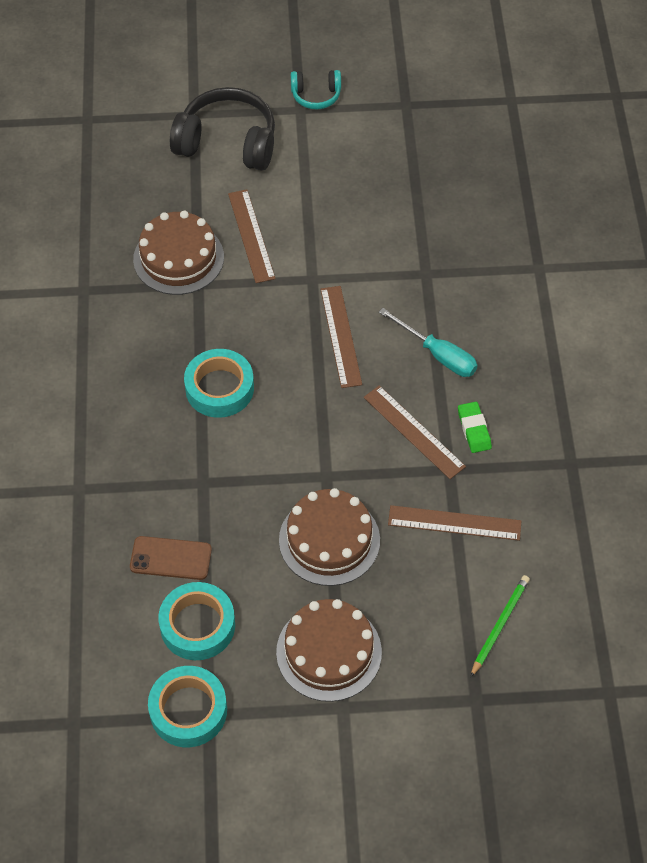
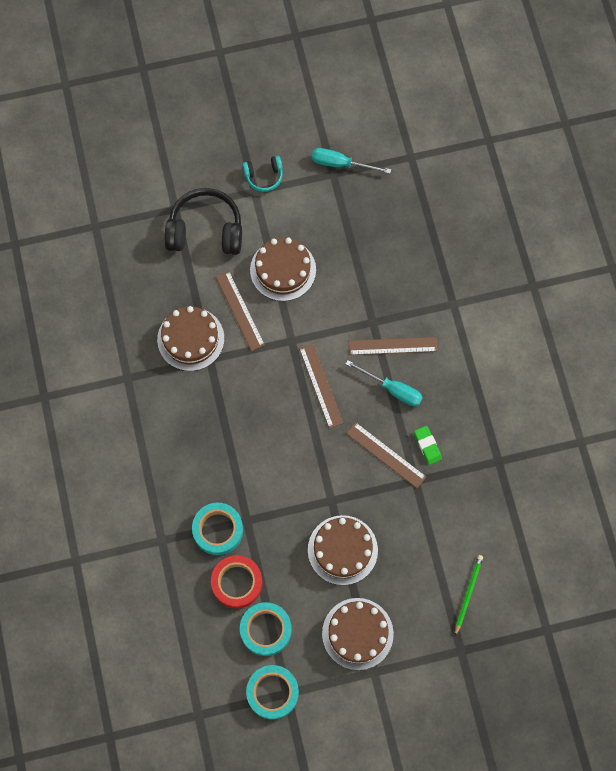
camera: 10 degrees left, 15 degrees up
brown phone [130,536,212,580] -> red tape [211,555,262,608]
turquoise tape [184,349,254,418] -> turquoise tape moved to [192,503,243,555]
brown ruler [388,505,521,541] -> brown ruler moved to [349,337,437,355]
none -> brown cake [250,237,316,301]
none -> turquoise screwdriver [312,148,391,174]

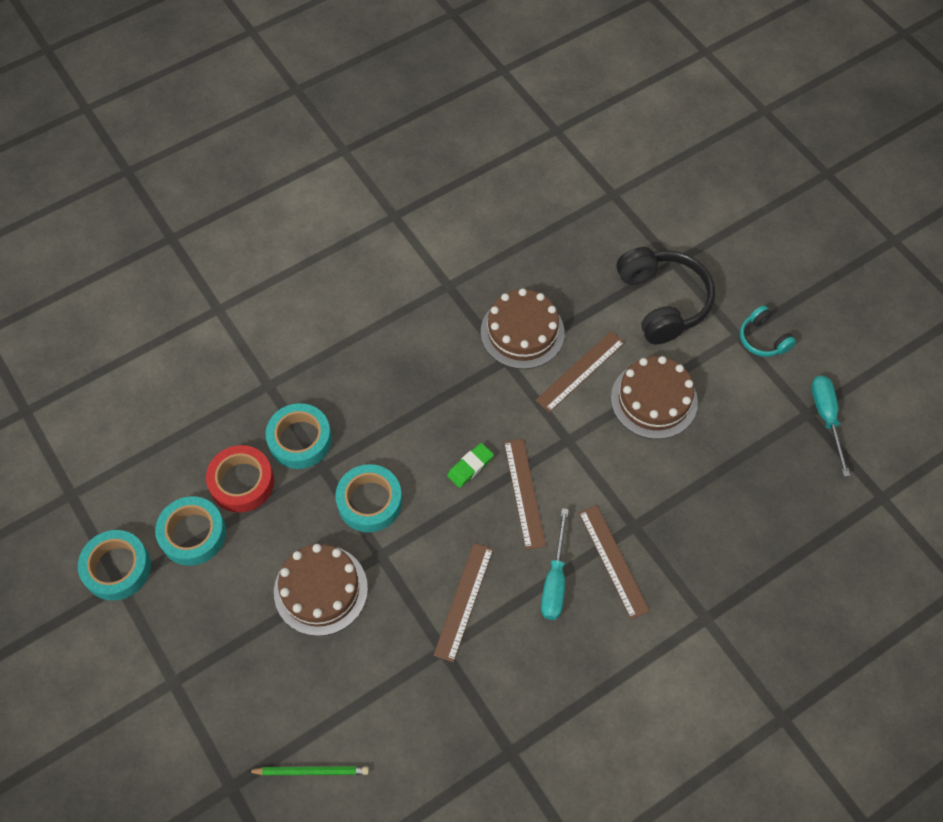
camera: 70 degrees right, 10 degrees down
brown ruler [299,344,343,428] -> brown ruler turned 60 degrees counterclockwise [504,439,546,550]
brown cake [322,598,394,670] -> none
green eraser [414,426,442,465] -> green eraser moved to [447,443,494,488]
none -> turquoise tape [335,464,402,532]

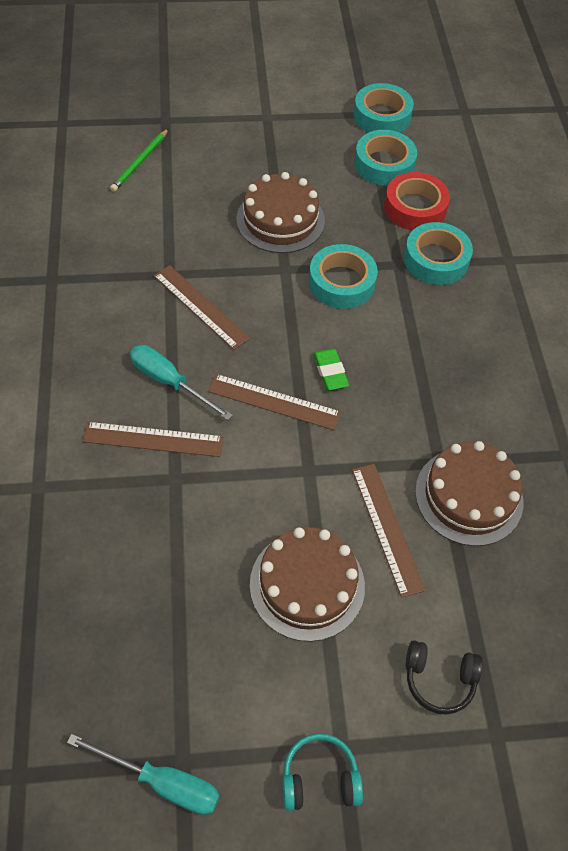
camera: 115 degrees right, 5 degrees down
black headphones [617,247,715,344] -> black headphones [406,640,483,715], size x0.52

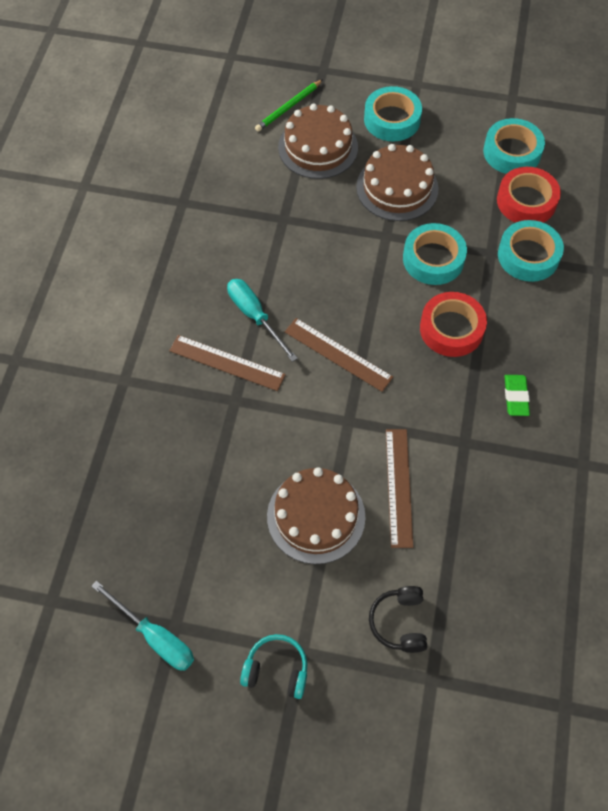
camera: 20 degrees right, 5 degrees up
brown ruler [154,265,250,350] -> none
green eraser [313,348,349,390] -> green eraser moved to [504,375,530,416]
turquoise tape [353,83,414,133] -> turquoise tape moved to [364,86,422,141]
black headphones [406,640,483,715] -> black headphones turned 60 degrees clockwise [369,586,427,653]
brown cake [415,441,523,546] -> brown cake moved to [278,104,358,179]
none -> red tape [420,292,487,357]

